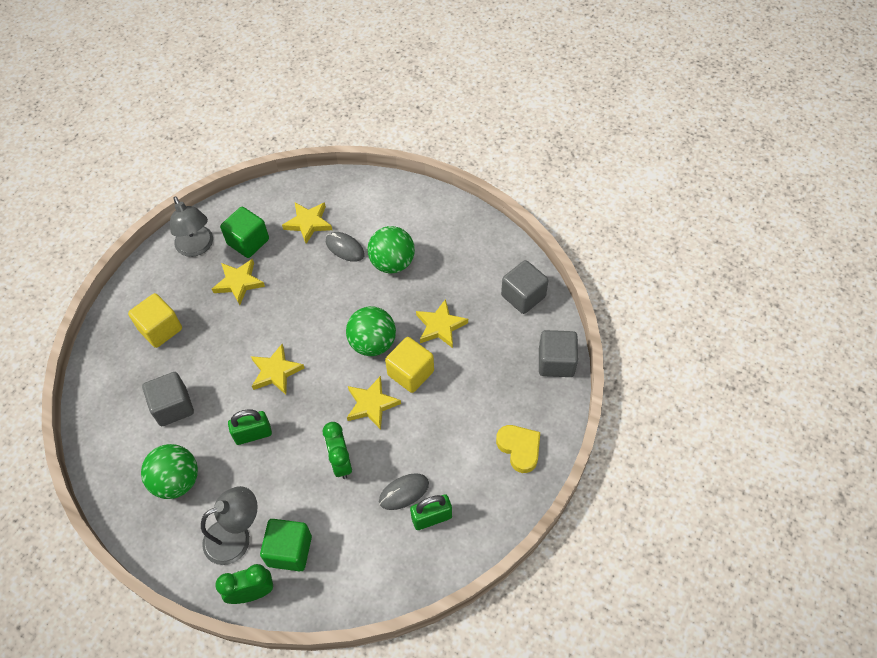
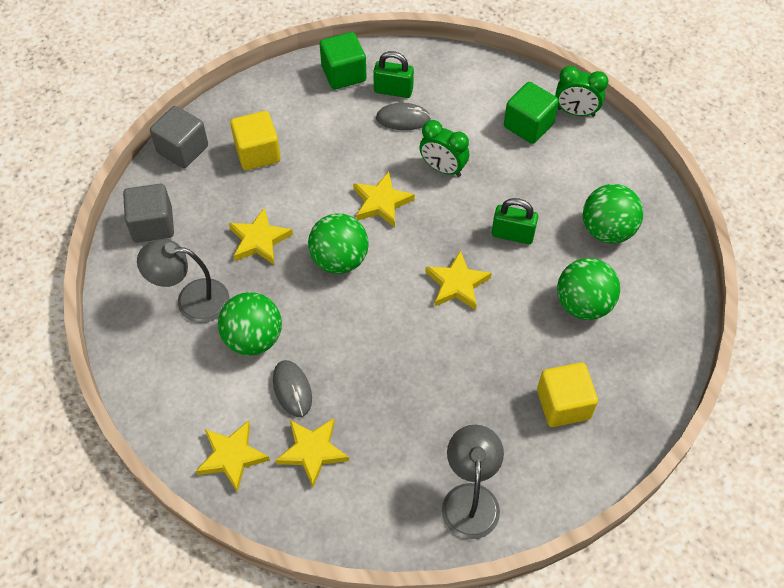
camera: 150 degrees left, 0 degrees up
grey cube [142,372,194,426] -> green ball [557,258,620,320]
grey lamp [201,486,258,565] -> grey lamp moved to [137,239,229,323]
yellow star [212,259,265,305] -> yellow star moved to [196,420,270,493]
green cube [220,207,269,258] -> green cube moved to [320,32,367,90]
green clock [323,422,352,479] -> green clock turned 105 degrees clockwise [419,120,469,177]
yellow cube [385,337,434,393] -> yellow cube moved to [230,111,281,170]
yellow heart [496,425,540,473] -> none

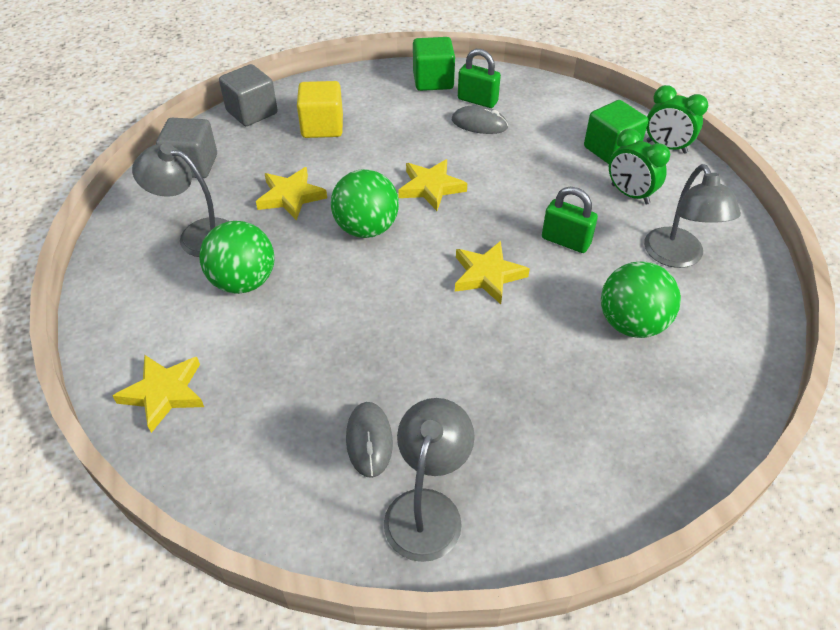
camera: 15 degrees right, 10 degrees down
grey mouse [273,360,312,417] -> grey mouse moved to [346,402,393,478]
yellow star [275,418,349,487] -> none
green clock [419,120,469,177] -> green clock moved to [609,129,670,205]
yellow cube [537,362,598,427] -> none
green ball [583,184,643,244] -> grey lamp [644,164,741,268]

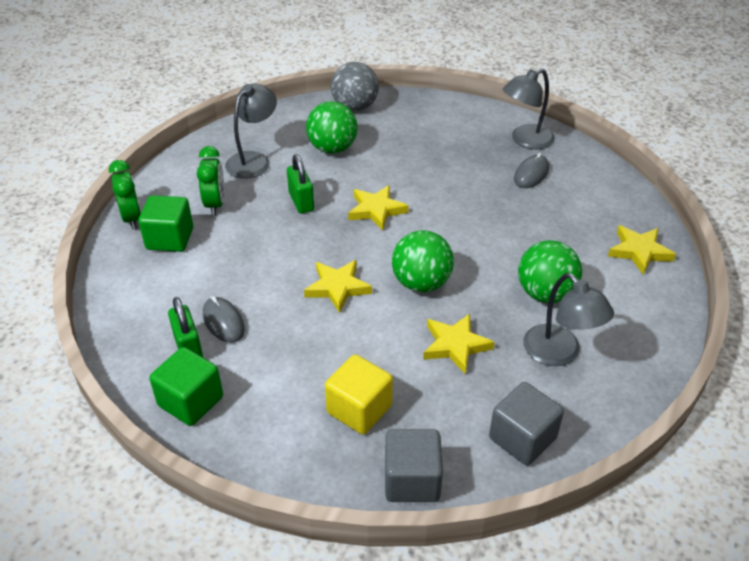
camera: 140 degrees left, 5 degrees down
none -> grey ball [331,62,379,111]

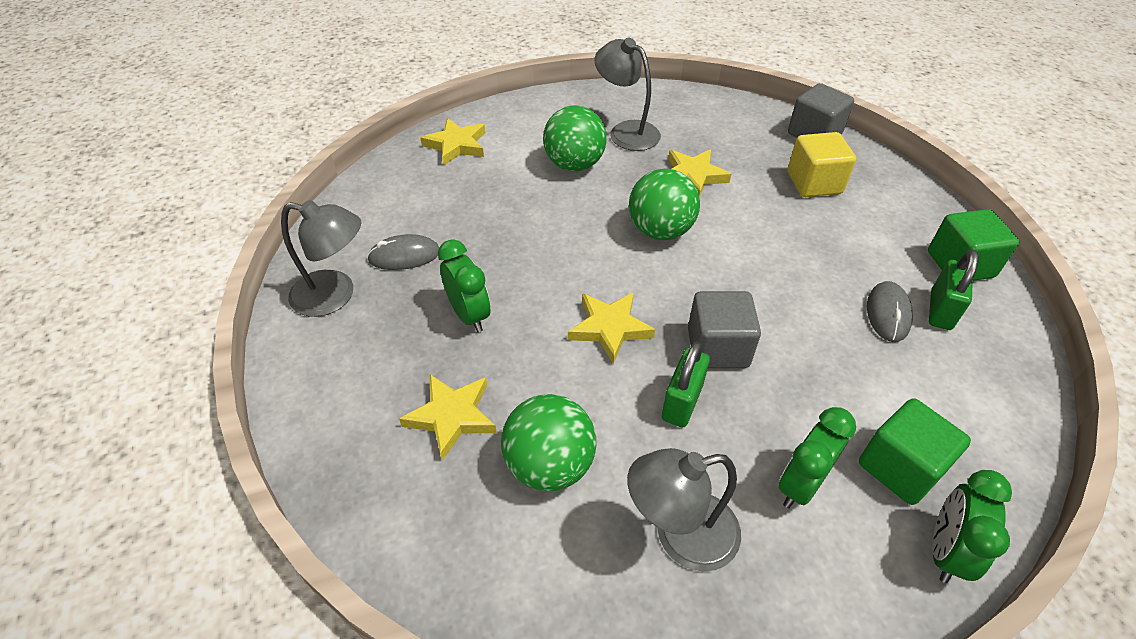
camera: 135 degrees left, 5 degrees up
yellow star [304,260,372,313] -> yellow star moved to [399,374,497,461]
grey ball [331,62,379,111] -> none
grey cube [489,382,564,465] -> grey cube moved to [688,291,761,368]
grey lamp [523,273,614,366] -> grey lamp turned 60 degrees counterclockwise [595,38,661,151]
none -> green clock [438,239,491,332]

